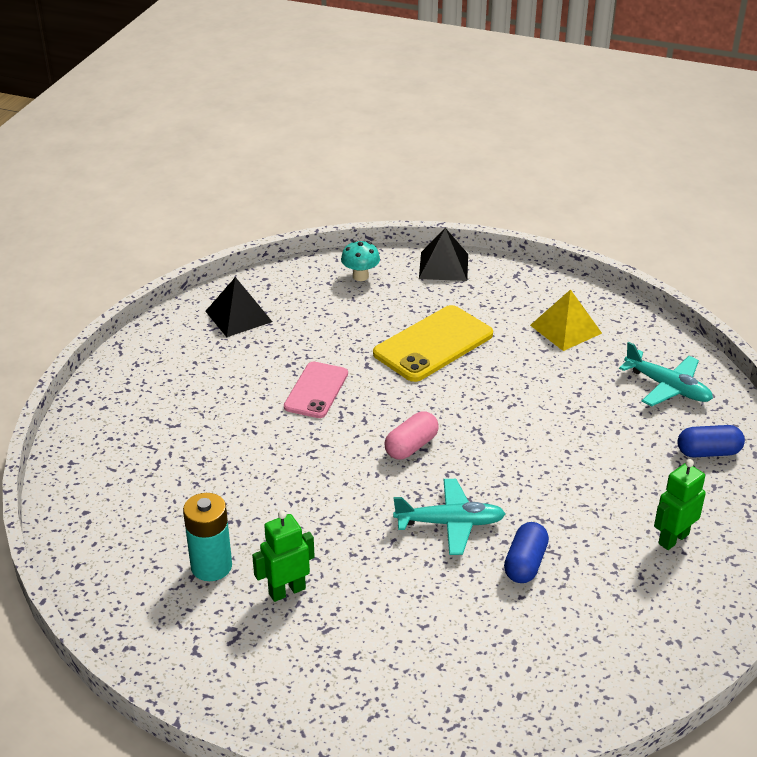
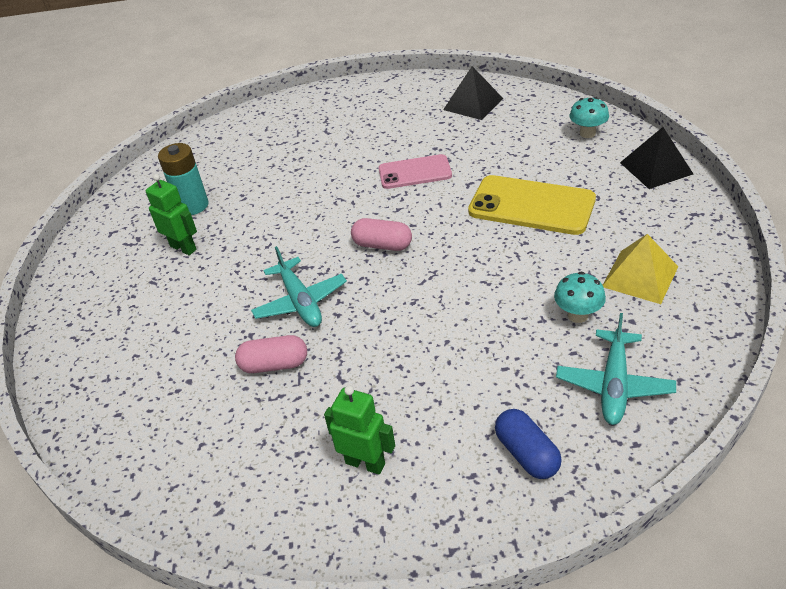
camera: 70 degrees right, 5 degrees up
blue capsule [504,522,549,583] -> pink capsule [235,335,307,373]
none -> turquoise mushroom [554,272,606,323]

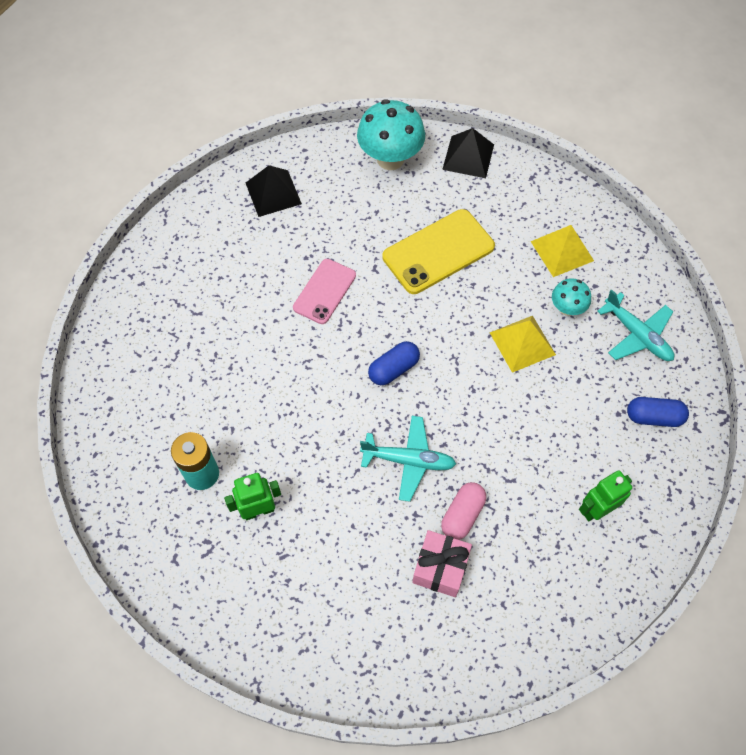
camera: 60 degrees left, 20 degrees up
pink capsule [351,218,412,251] -> blue capsule [368,341,420,385]
turquoise mushroom [569,97,609,138] -> turquoise mushroom [357,99,425,170], size x1.87
none -> pink gift [412,530,472,597]
none -> yellow pyramid [490,316,556,373]

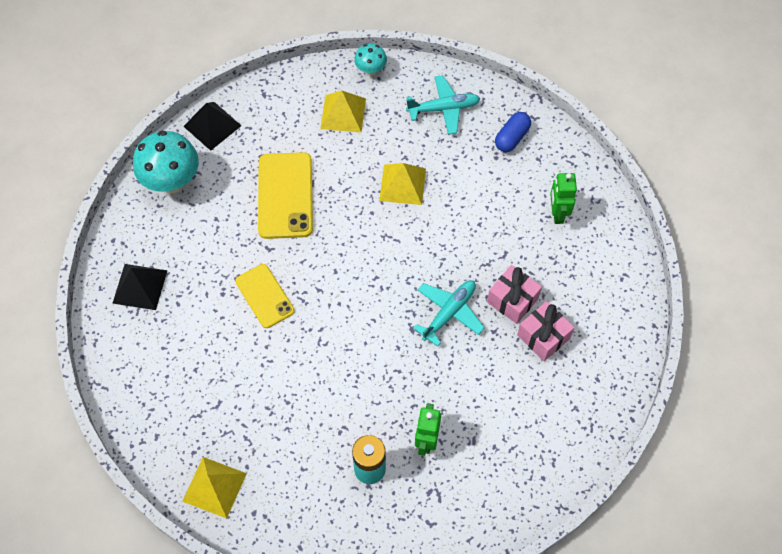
camera: 60 degrees left, 0 degrees up
pink phone [293,259,356,324] -> yellow phone [235,264,295,328]
blue capsule [368,341,420,385] -> none
pink capsule [441,482,486,540] -> pink gift [487,265,542,324]
turquoise mushroom [552,278,591,316] -> turquoise mushroom moved to [354,43,387,76]
none -> yellow pyramid [182,457,247,519]

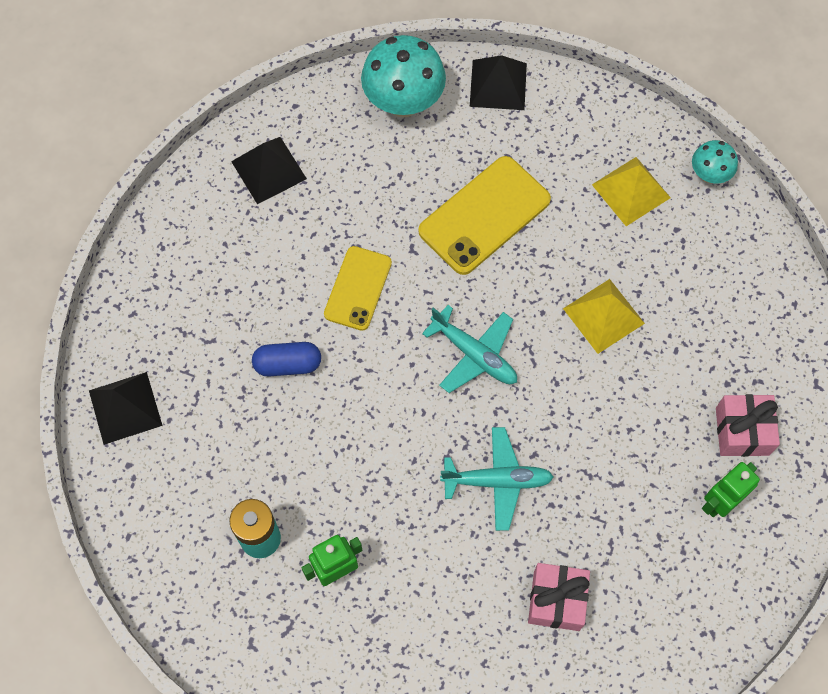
camera: 50 degrees right, 5 degrees up
yellow pyramid [182,457,247,519] -> black pyramid [89,372,163,445]
turquoise plane [406,75,480,135] -> turquoise plane moved to [422,305,517,393]
pink gift [487,265,542,324] -> pink gift moved to [716,394,780,457]
blue capsule [495,112,531,152] -> blue capsule moved to [252,342,321,376]

